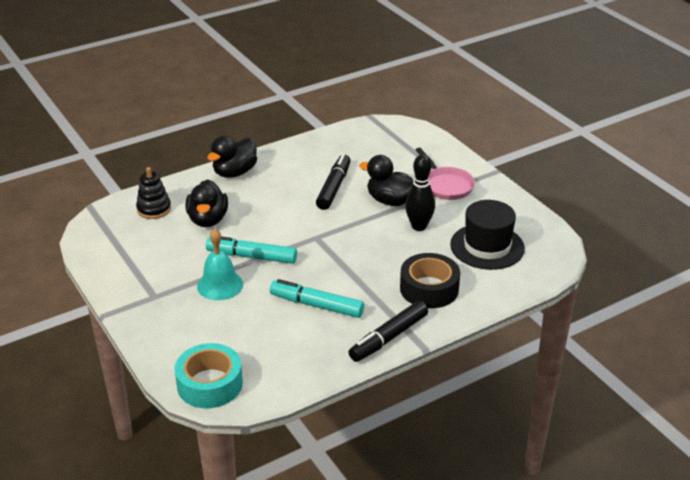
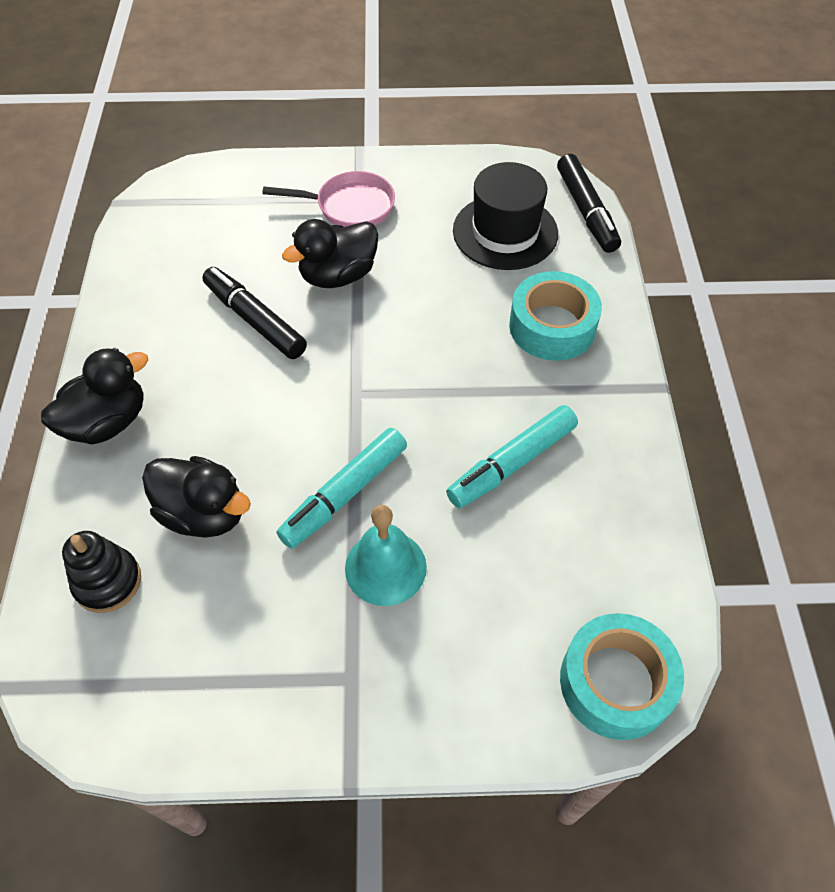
camera: 60 degrees left, 20 degrees up
black duck [207,136,257,178] -> black duck turned 105 degrees counterclockwise [41,348,148,444]
black marker [349,301,428,362] -> black marker moved to [557,154,621,253]
black tape [400,253,460,308] -> turquoise tape [509,271,602,361]
black bowling pin [405,154,435,231] -> none

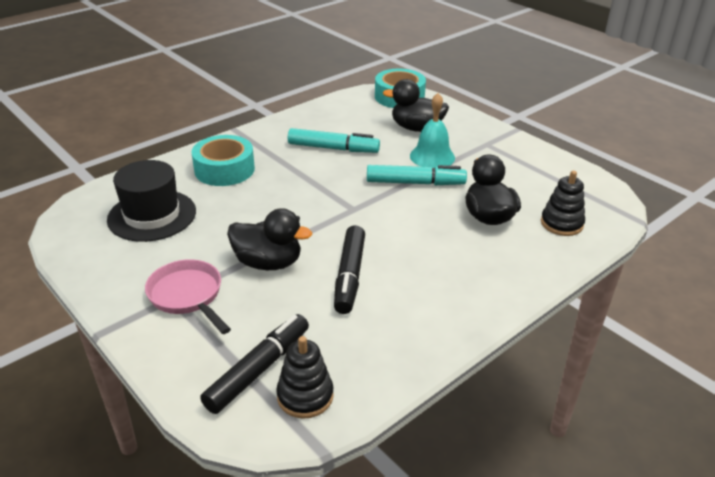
camera: 130 degrees left, 20 degrees down
black duck [41,348,148,444] -> black duck moved to [383,79,449,132]
black marker [557,154,621,253] -> black marker moved to [200,314,309,414]
none -> black stacking toy [276,336,334,419]

